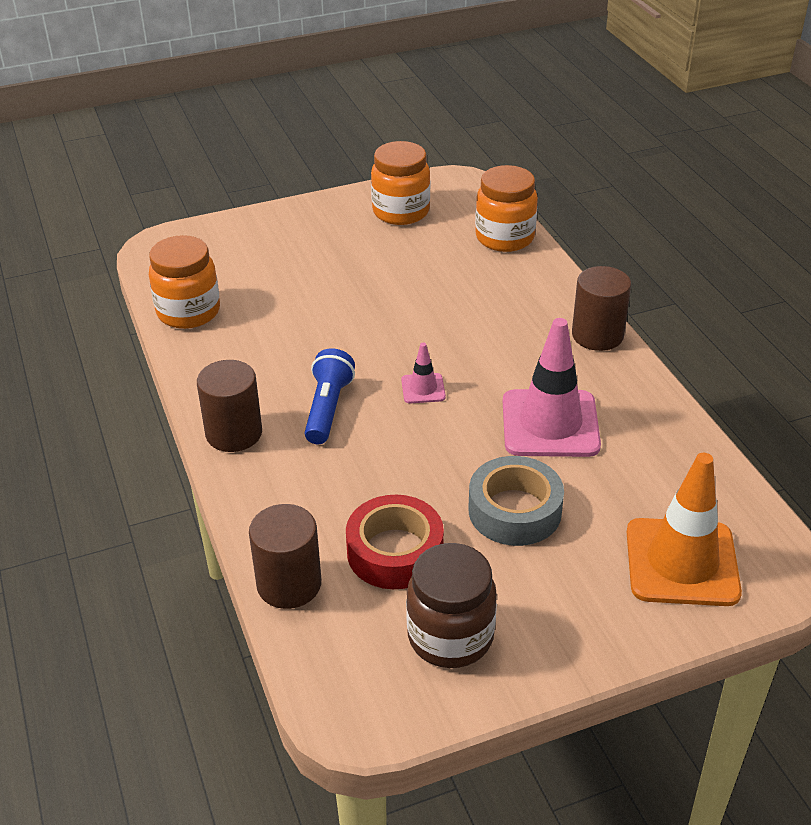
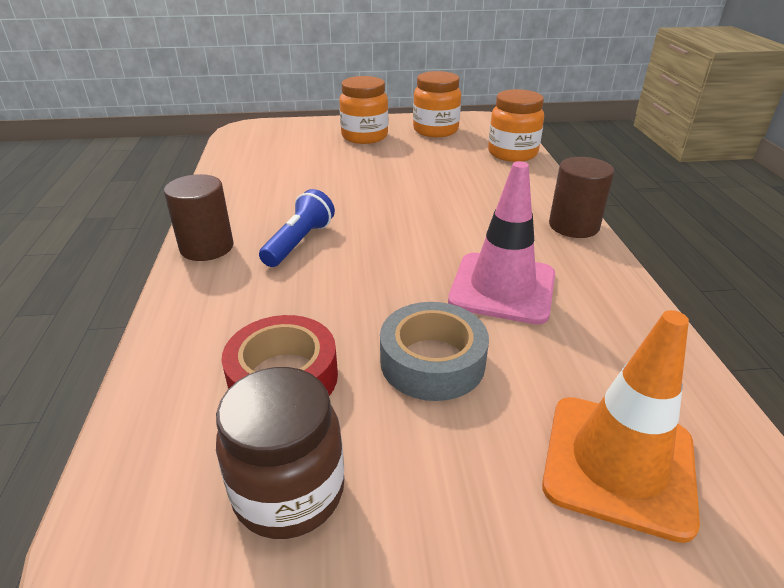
camera: 15 degrees right, 5 degrees down
orange jar [149,235,220,329] -> orange jar moved to [339,76,388,144]
brown cylinder [249,504,321,609] -> none
pink traffic cone [401,343,446,404] -> none

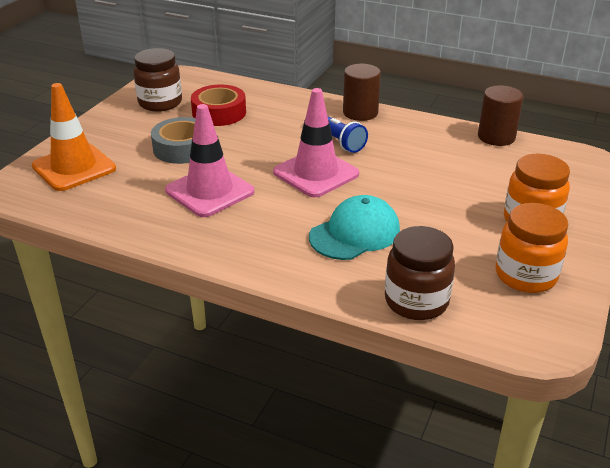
camera: 120 degrees right, 0 degrees up
orange jar [488,89,544,162] -> brown jar [385,226,455,320]
brown cylinder [549,157,614,238] -> brown cylinder moved to [478,85,524,146]
none -> pink traffic cone [273,88,359,198]
none -> turquoise cap [309,195,400,260]

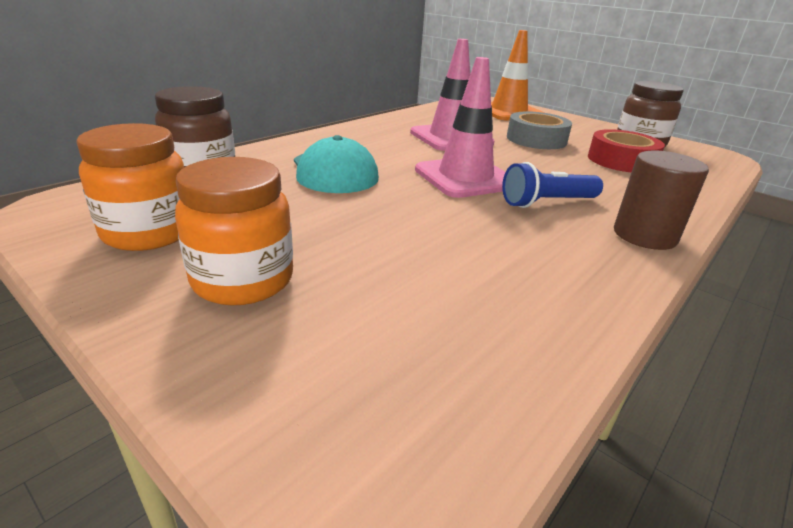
camera: 105 degrees right, 5 degrees down
brown cylinder [478,85,524,146] -> none

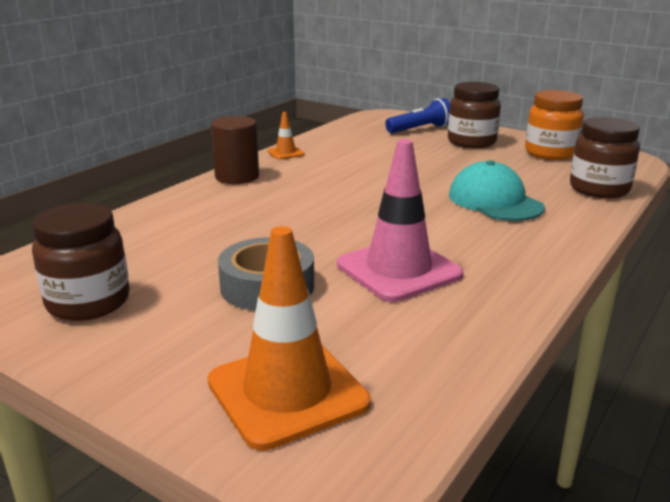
camera: 175 degrees right, 5 degrees down
orange jar [175,157,293,305] -> brown jar [448,82,501,148]
pink traffic cone [415,57,505,198] -> none
blue flashlight [502,162,603,208] -> blue flashlight moved to [385,98,450,133]
red tape [588,129,665,172] -> none
none -> orange traffic cone [267,112,305,159]

